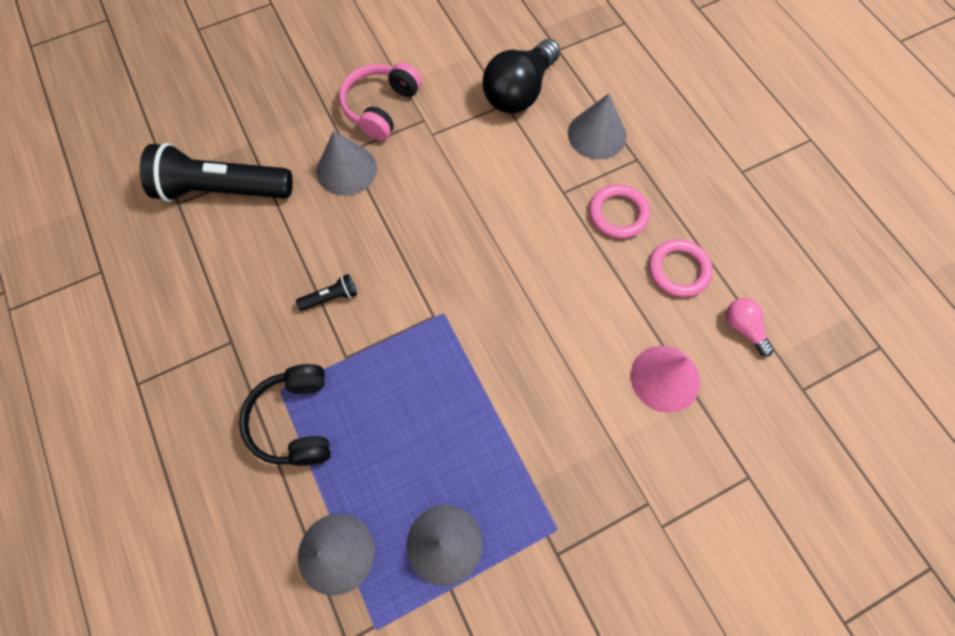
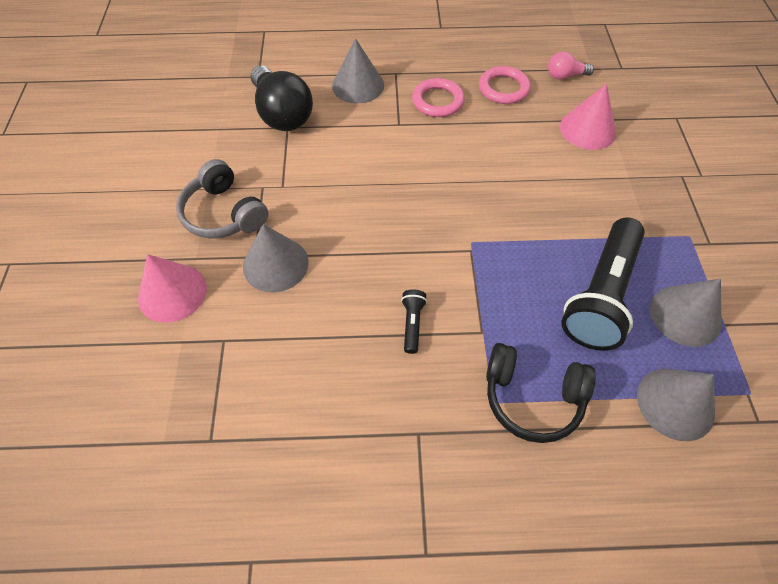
camera: 65 degrees left, 10 degrees down
black flashlight [140,143,293,202] -> black flashlight moved to [561,217,645,351]
pink headphones [339,63,422,141] -> grey headphones [176,159,269,239]
none -> pink cone [138,254,207,323]

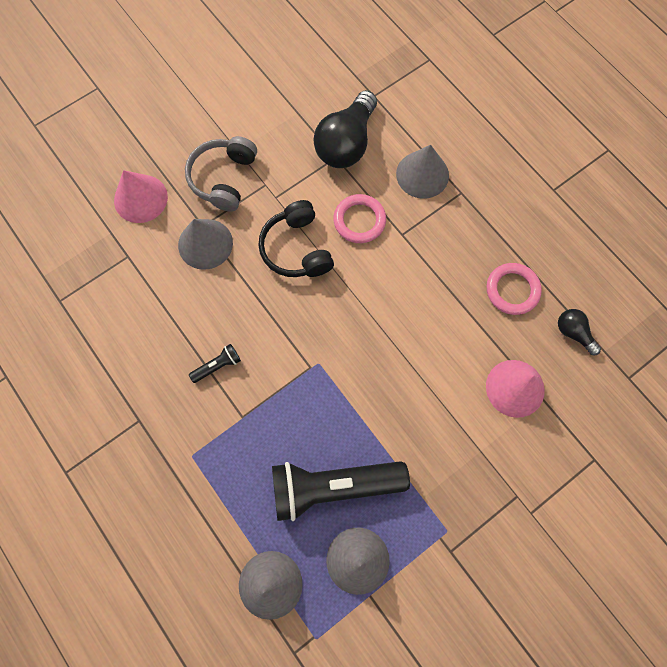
camera: 55 degrees right, 15 degrees up
pink ring [412,78,465,117] -> pink ring moved to [333,194,386,243]
black headphones [486,343,596,443] -> black headphones moved to [258,200,334,277]
pink light bulb [548,51,594,80] -> black light bulb [558,309,601,355]

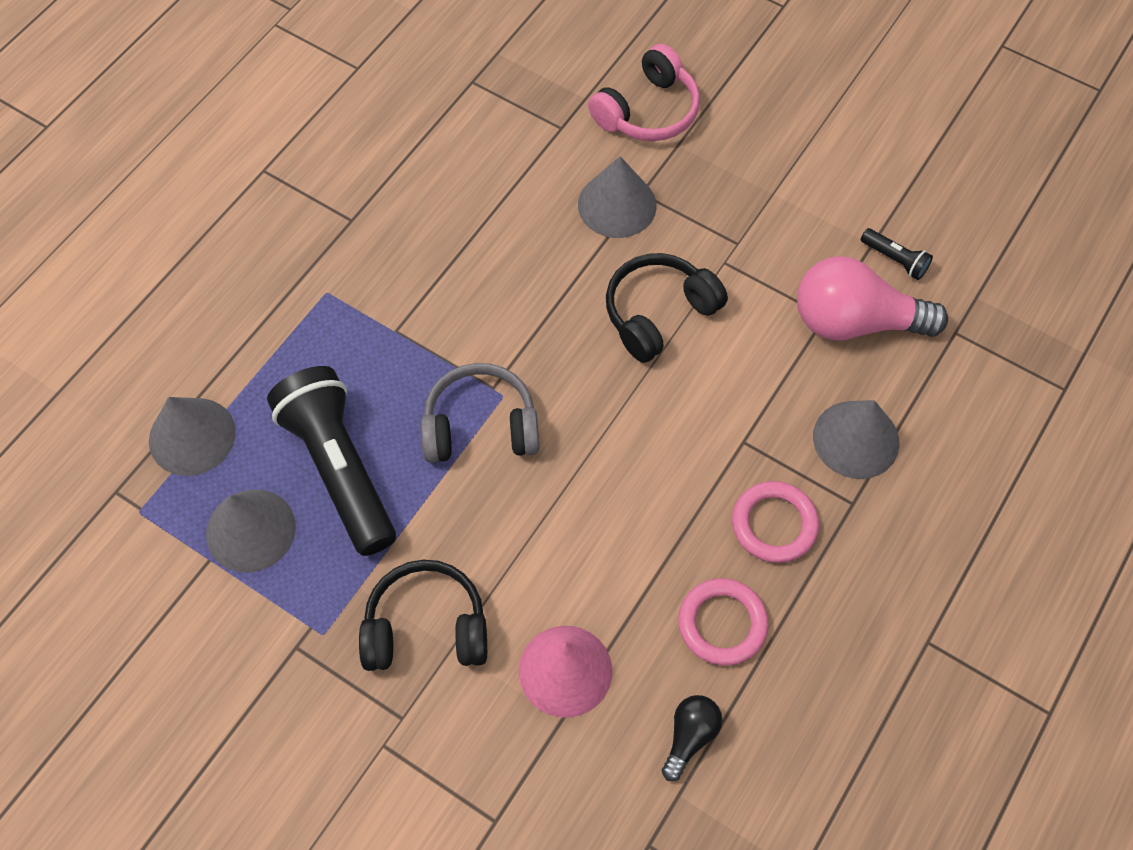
camera: 70 degrees right, 10 degrees down
pink cone [114,170,168,223] -> pink headphones [588,44,700,141]
grey headphones [185,136,257,212] -> grey headphones moved to [421,363,539,463]
black flashlight [189,344,241,383] -> black flashlight moved to [861,228,933,280]
black light bulb [314,90,377,168] -> pink light bulb [797,256,948,341]
pink ring [333,194,386,243] -> pink ring moved to [732,481,819,563]
none -> black headphones [359,560,487,671]

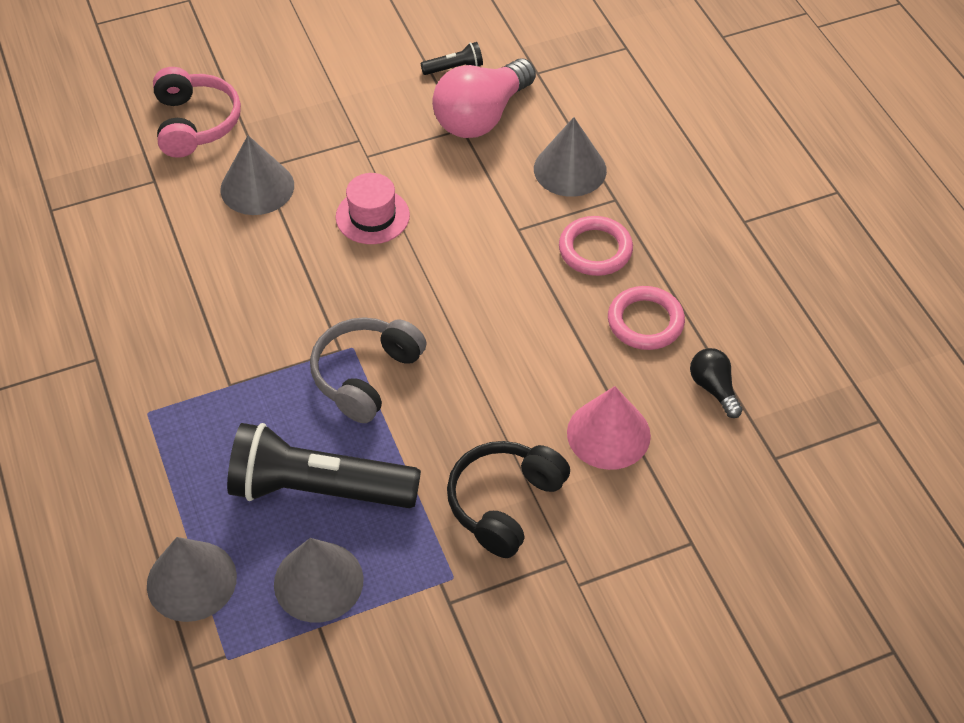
camera: 55 degrees left, 10 degrees down
black headphones [606,253,728,363] -> pink hat [336,173,410,244]

